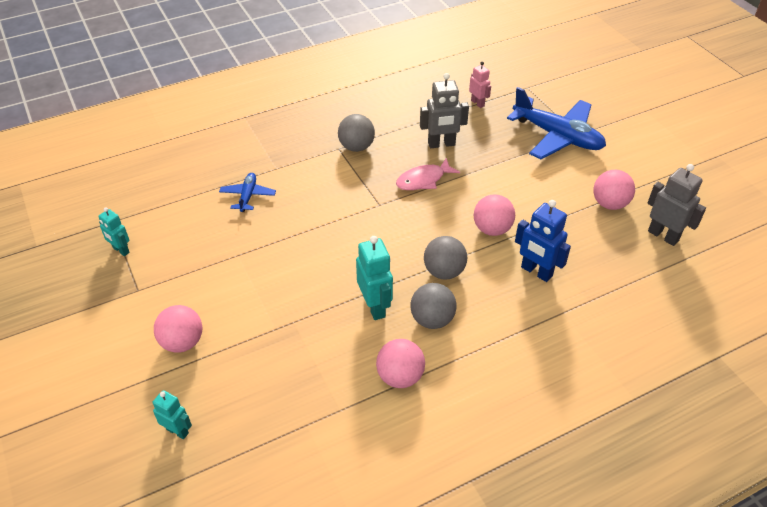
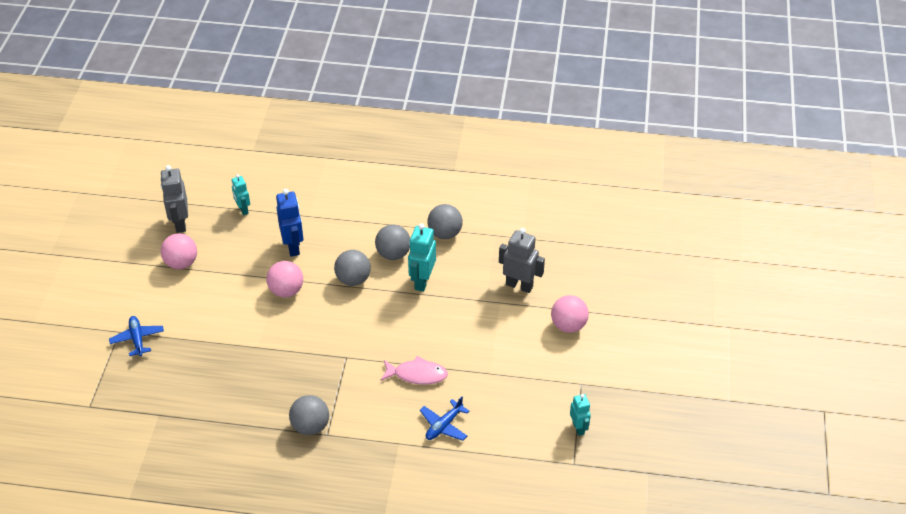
camera: 145 degrees left, 0 degrees up
turquoise robot [153,390,192,439] -> turquoise robot moved to [232,174,250,215]
pink ball [376,339,425,388] -> grey ball [427,204,463,239]
pink fish [396,158,460,190] -> pink fish moved to [380,356,448,385]
grey robot [420,73,469,148] -> grey robot moved to [499,228,545,293]
pink robot [469,61,491,108] -> none
blue plane [507,87,606,159] -> blue plane [109,316,164,356], size x0.49

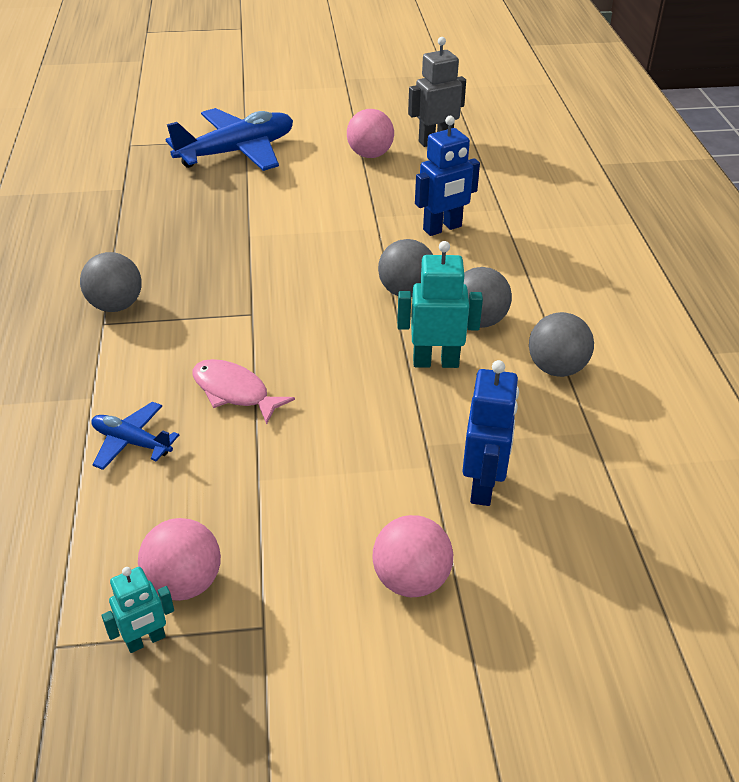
camera: 75 degrees right, 5 degrees down
blue plane [109,316,164,356] -> blue plane [166,108,293,171], size x2.03
turquoise robot [232,174,250,215] -> none
pink ball [267,261,303,297] -> pink ball moved to [138,518,221,601]
pink fish [380,356,448,385] -> pink fish turned 135 degrees clockwise [192,359,295,425]
grey robot [499,228,545,293] -> blue robot [462,360,519,506]

